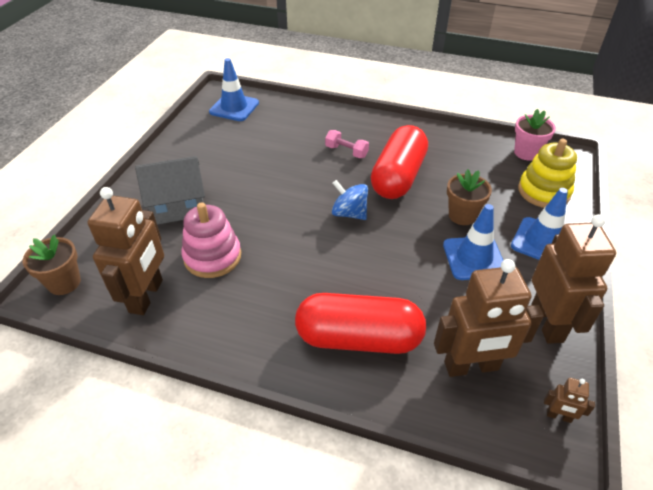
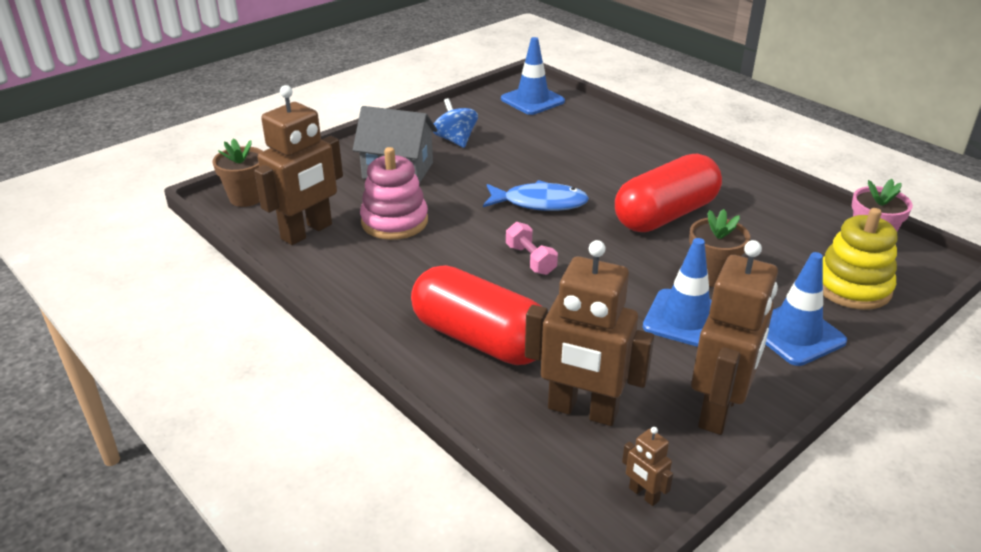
camera: 30 degrees right, 10 degrees down
pink dumbbell [325,130,369,158] -> pink dumbbell moved to [506,222,558,275]
blue spinning top [332,180,368,220] -> blue spinning top moved to [433,98,478,148]
none -> blue fish [483,180,589,211]

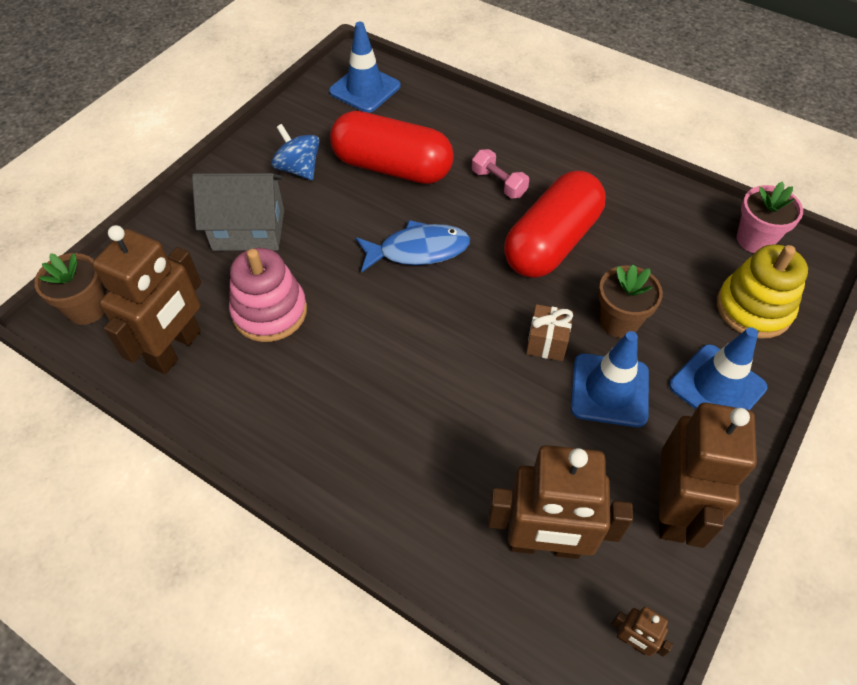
camera: 15 degrees left, 20 degrees up
red capsule [411,265,542,365] -> red capsule moved to [330,111,454,184]
pink dumbbell [506,222,558,275] -> pink dumbbell moved to [472,149,529,198]
none -> brown gift [526,304,573,361]

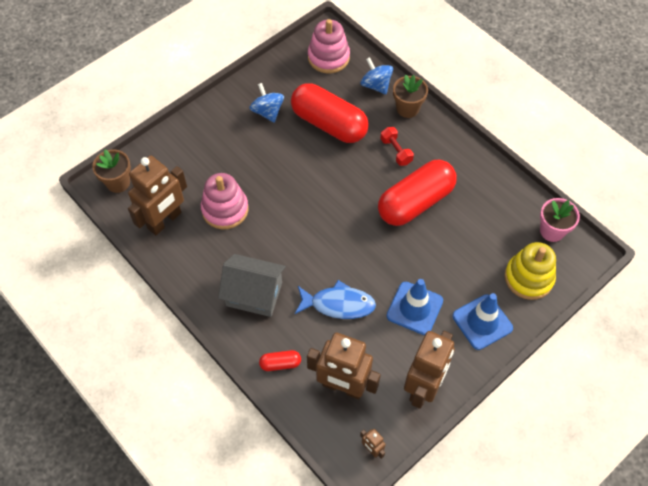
camera: 15 degrees right, 5 degrees up
grey house [192,173,284,251] -> grey house moved to [218,254,286,317]
blue traffic cone [329,22,401,113] -> pink stacking toy [308,19,350,73]
blue fish [356,220,470,273] -> blue fish moved to [295,280,376,319]
pink dumbbell [472,149,529,198] -> red dumbbell [380,127,414,166]
brown gift [526,304,573,361] -> none
brown flower pot [598,264,663,338] -> brown flower pot moved to [393,74,428,118]
none -> red capsule [259,350,301,371]
none -> blue spinning top [361,57,393,95]

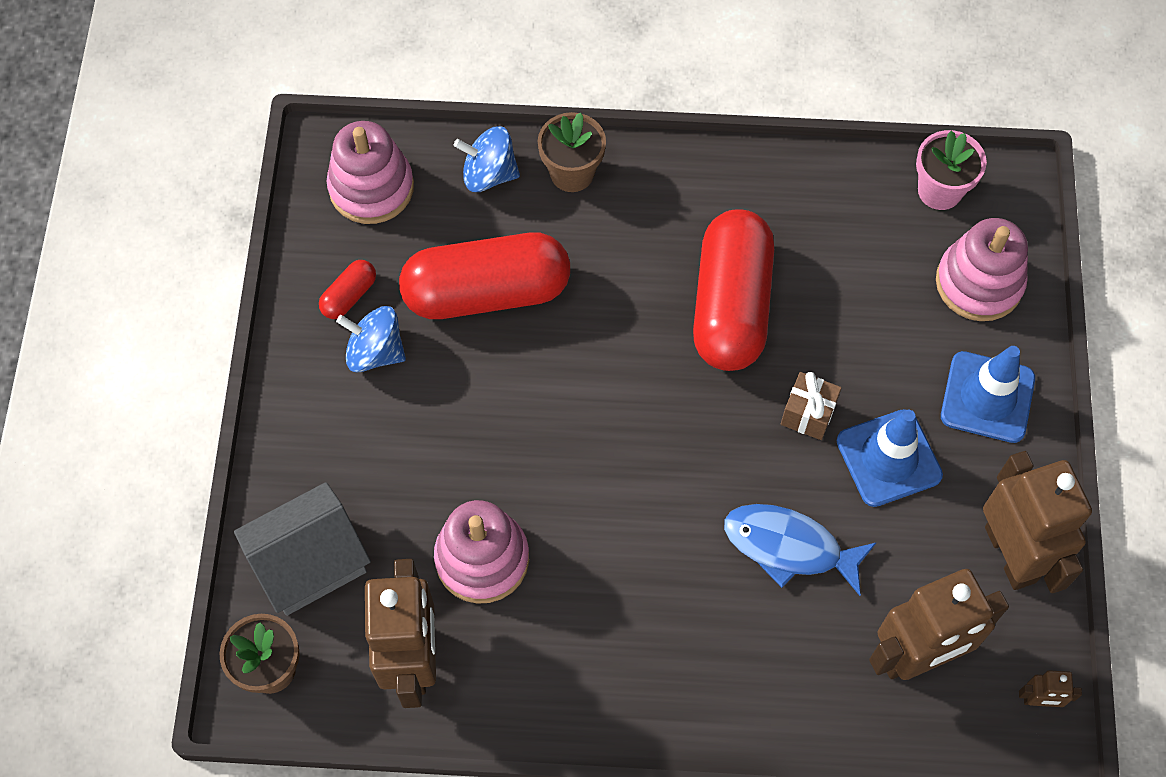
camera: 45 degrees left, 5 degrees up
grey house [218,254,286,317] -> grey house moved to [234,482,371,616]
red capsule [259,350,301,371] -> red capsule moved to [319,260,376,319]
blue fish [295,280,376,319] -> blue fish turned 120 degrees counterclockwise [724,504,877,596]
red dumbbell [380,127,414,166] -> none
yellow stacking toy [505,242,556,300] -> pink stacking toy [936,218,1028,321]
none -> brown gift [781,372,842,440]

